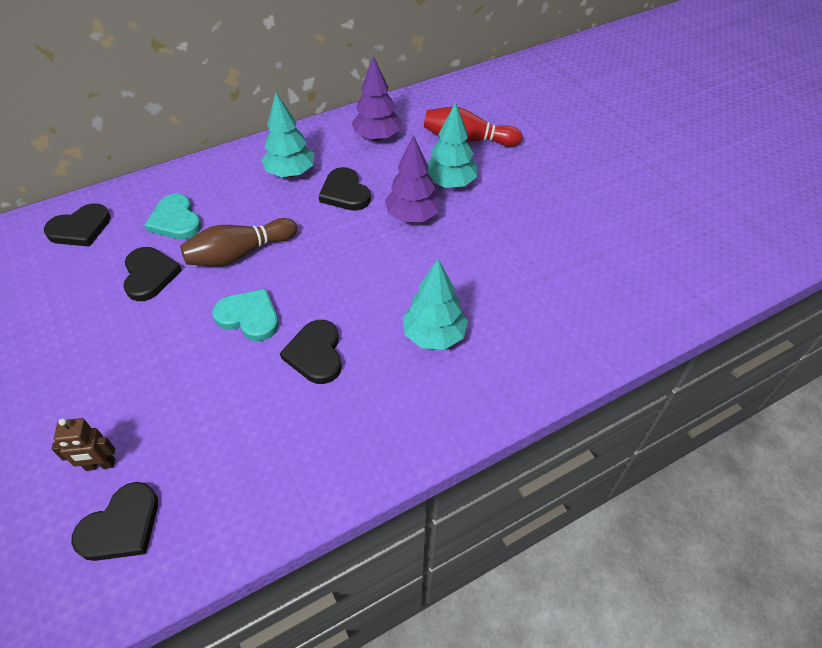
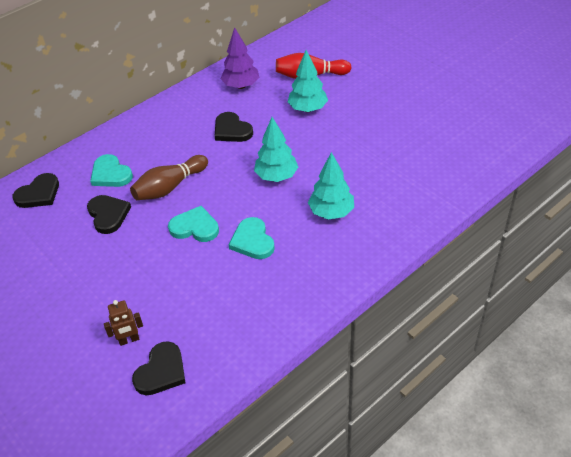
camera: 10 degrees left, 5 degrees down
turquoise tree [262,93,315,177] -> turquoise tree moved to [254,117,298,182]
black heart [280,320,342,384] -> turquoise heart [228,217,275,259]
purple tree [385,135,441,222] -> none

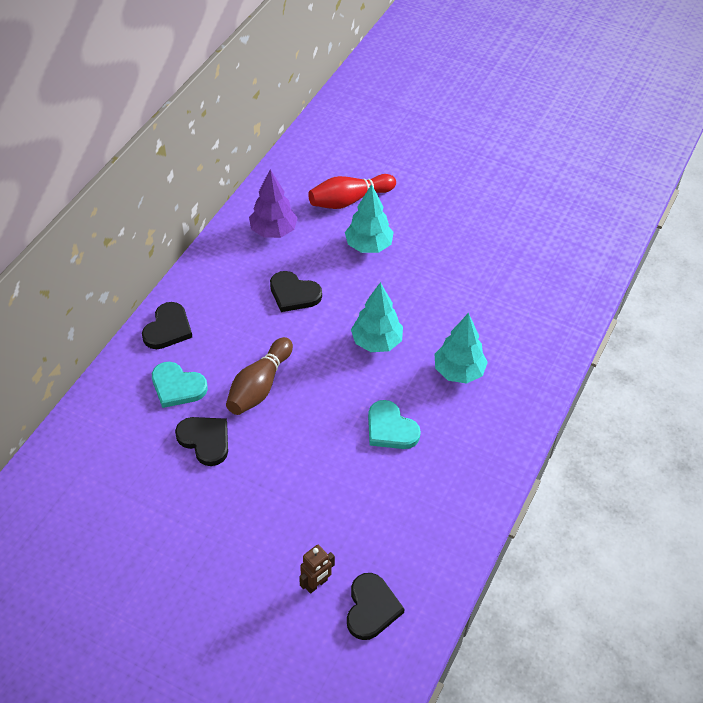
camera: 25 degrees left, 5 degrees up
black heart [13,173,59,208] -> black heart moved to [142,302,192,349]
turquoise heart [168,206,219,242] -> none

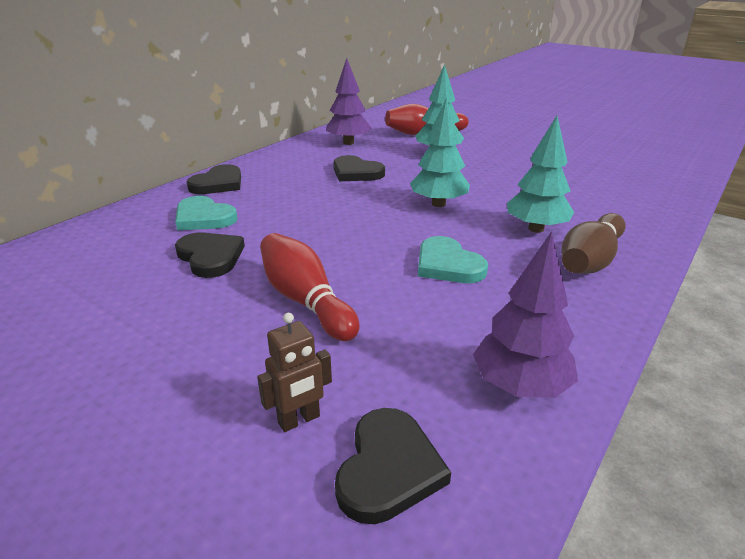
camera: 10 degrees right, 20 degrees down
brown bowling pin [226,337,293,415] -> brown bowling pin moved to [561,213,626,274]
none -> red bowling pin [260,233,359,341]
none -> purple tree [473,231,578,398]

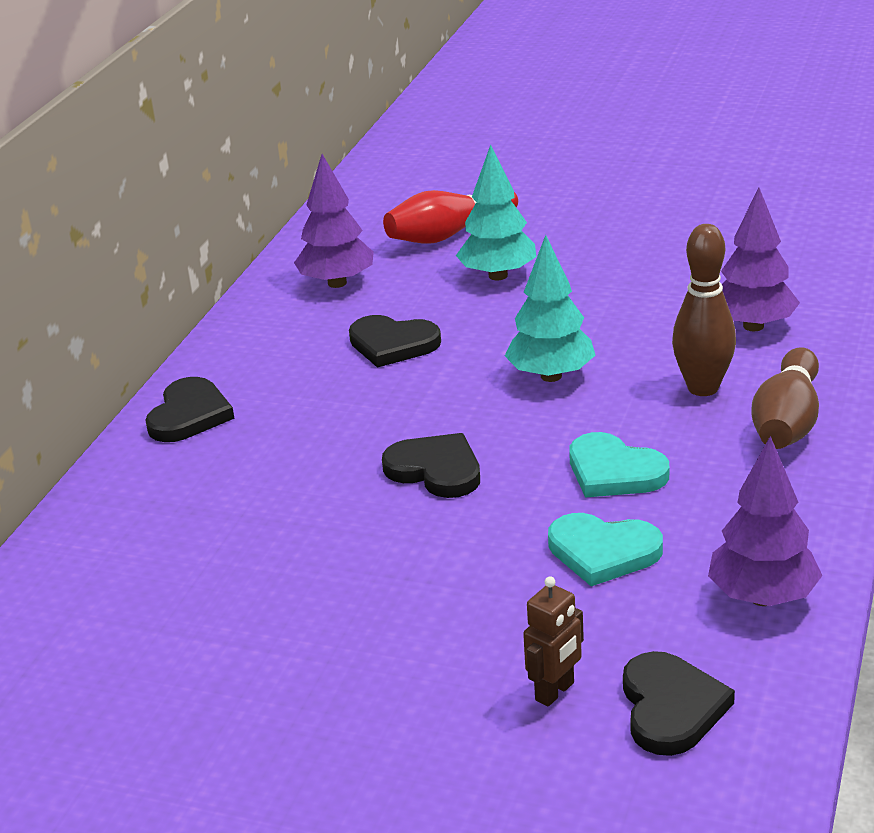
camera: 15 degrees left, 0 degrees up
turquoise heart [175,196,238,230] -> turquoise heart moved to [548,513,663,586]
black heart [175,232,245,278] -> black heart moved to [382,433,480,498]
red bowling pin [260,233,359,341] -> none
turquoise tree [507,116,574,233] -> brown bowling pin [672,224,736,396]
none -> purple tree [721,187,800,331]

